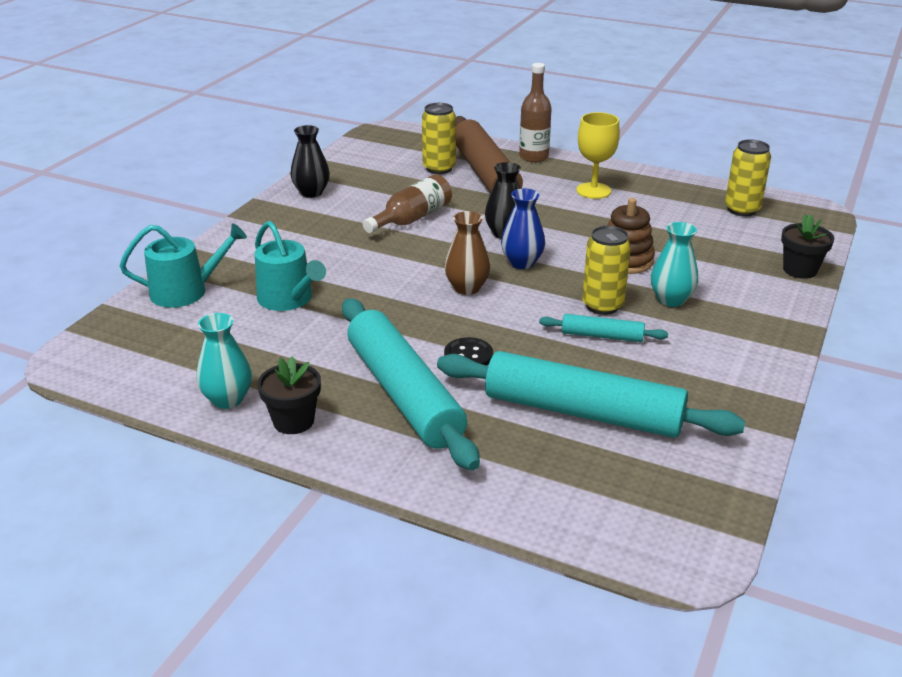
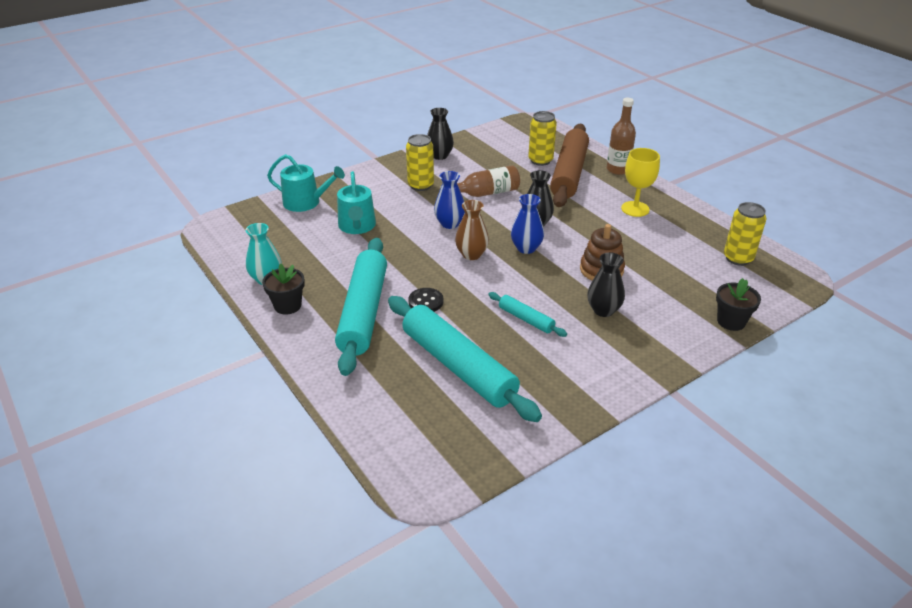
camera: 30 degrees right, 5 degrees up
yellow can [582,226,631,315] -> yellow can moved to [406,134,434,191]
turquoise vase [651,222,698,307] -> black vase [587,252,625,317]
none -> blue vase [434,171,465,229]

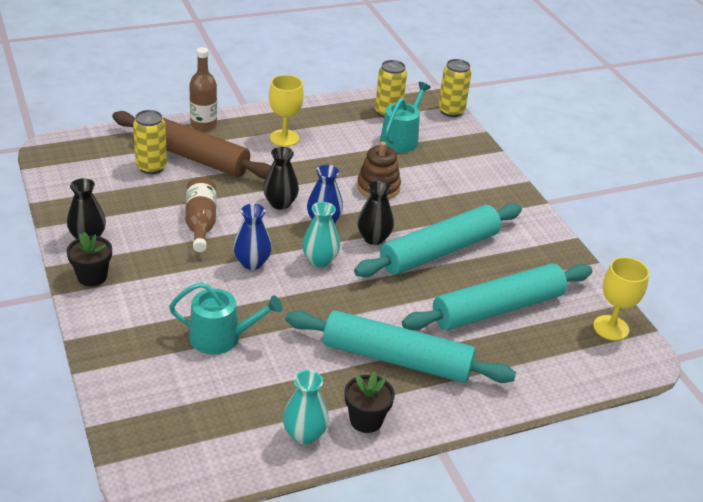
camera: 80 degrees left, 0 degrees up
turquoise watering can [267,154,345,212] -> turquoise watering can moved to [380,82,431,153]
yellow can [406,134,434,191] -> yellow can moved to [438,59,472,117]
black button [408,288,444,312] -> none
brown vase [455,200,489,260] -> turquoise vase [302,202,340,267]
turquoise rolling pin [488,292,567,337] -> turquoise rolling pin [354,203,522,277], size x2.17
black vase [587,252,625,317] -> black vase moved to [357,181,394,245]
black flower pot [716,278,761,331] -> black flower pot moved to [67,232,112,287]
none -> yellow goblet [593,257,649,341]

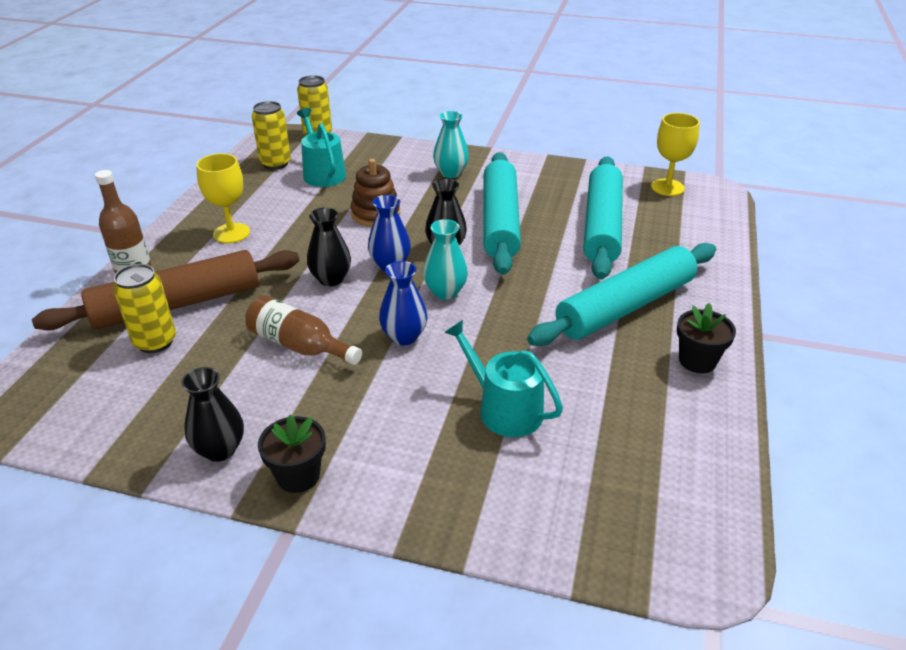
camera: 50 degrees left, 0 degrees up
turquoise watering can [169,282,282,355] -> turquoise watering can turned 90 degrees counterclockwise [444,320,563,437]
turquoise vase [283,370,329,445] -> turquoise vase moved to [433,111,469,178]

